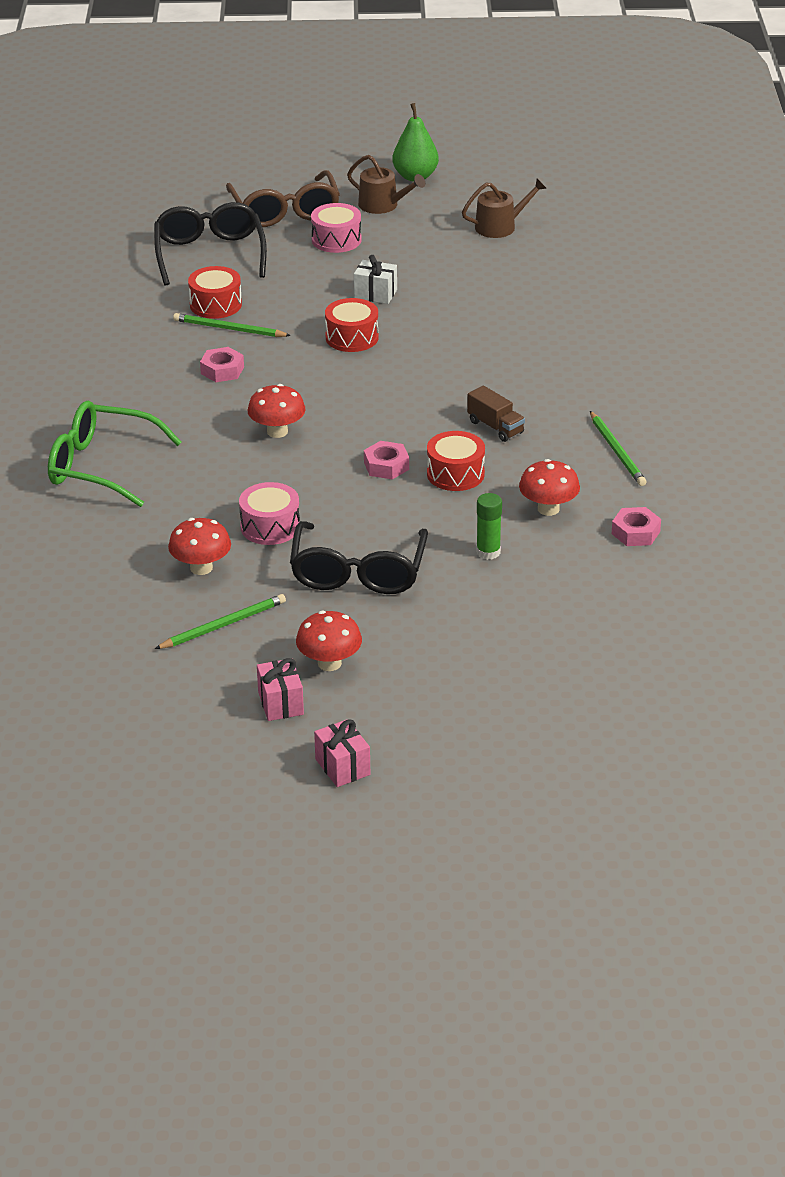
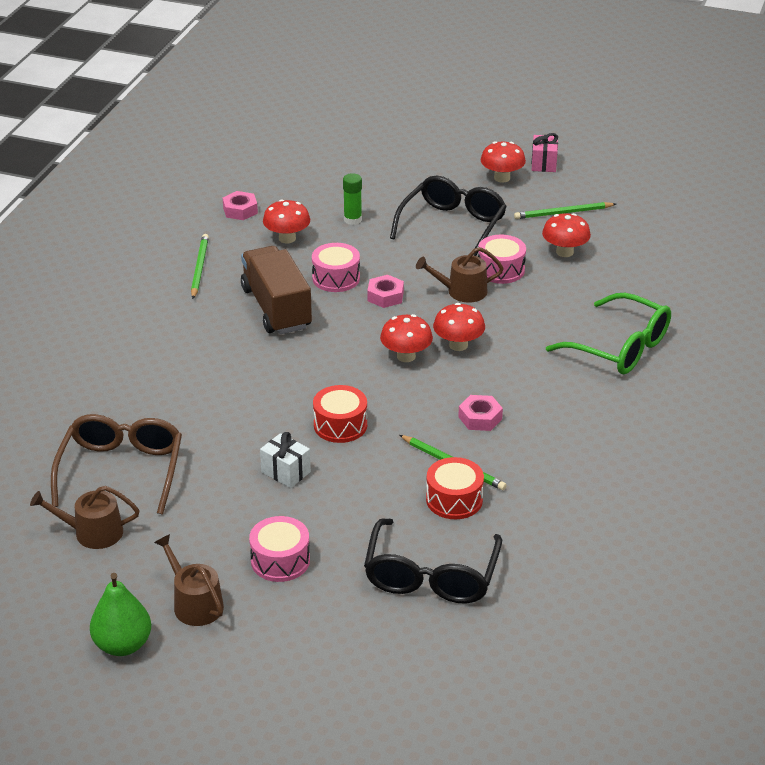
camera: 160 degrees left, 0 degrees up
brown glasses [226,170,340,227] -> brown glasses moved to [51,414,182,514]
pink gift [314,719,370,787] -> none
red drum [427,431,485,491] -> pink drum [312,243,360,292]
brown truck [467,386,525,442] -> brown truck [241,246,312,334], size x2.00
none -> red mushroom [380,314,433,362]
none -> brown watering can [416,247,504,303]

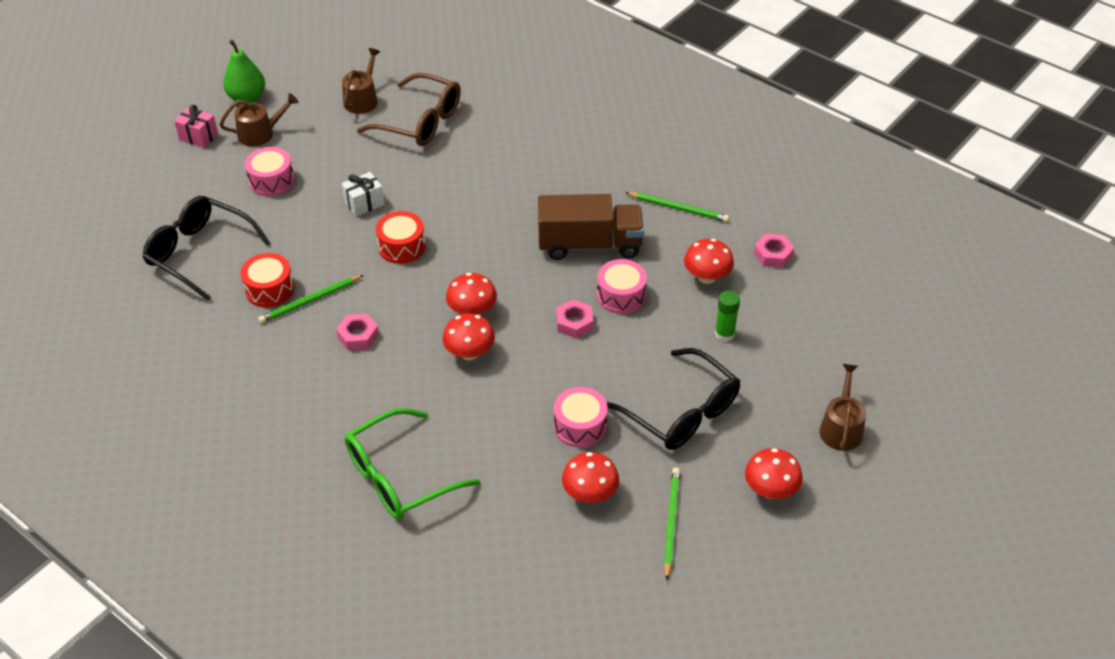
camera: 110 degrees right, 10 degrees up
brown watering can [416,247,504,303] -> brown watering can moved to [819,364,866,451]
pink gift [532,133,558,172] -> pink gift moved to [174,105,218,148]

